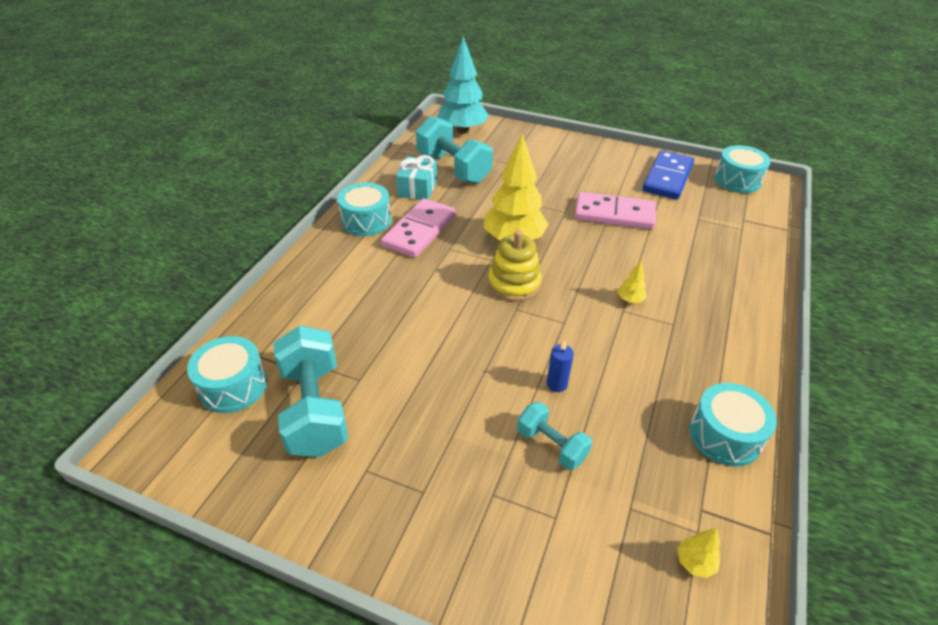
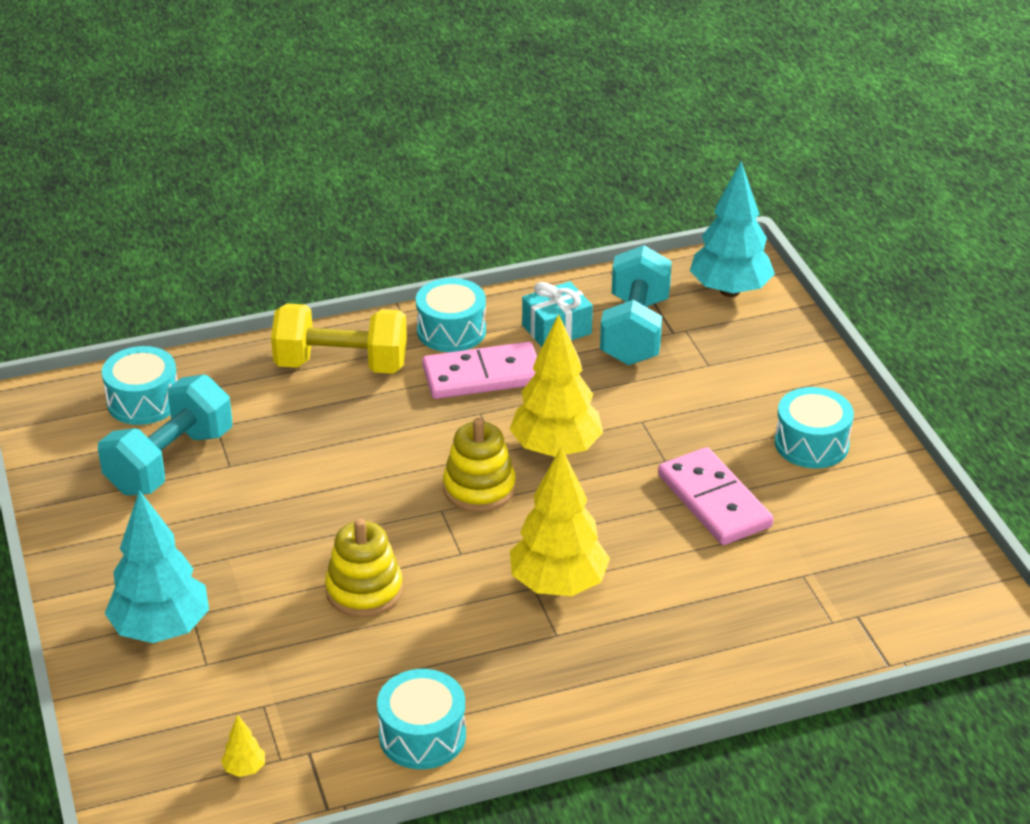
camera: 50 degrees right, 5 degrees down
turquoise dumbbell [517,402,592,470] -> none
blue candle [547,340,574,392] -> yellow stacking toy [325,519,403,617]
yellow tree [618,261,647,303] -> yellow tree [510,447,610,596], size x2.49
blue domino [643,150,694,199] -> none
turquoise drum [714,145,771,193] -> turquoise drum moved to [775,387,854,468]
none -> turquoise tree [105,490,209,643]
none -> yellow dumbbell [271,303,407,374]

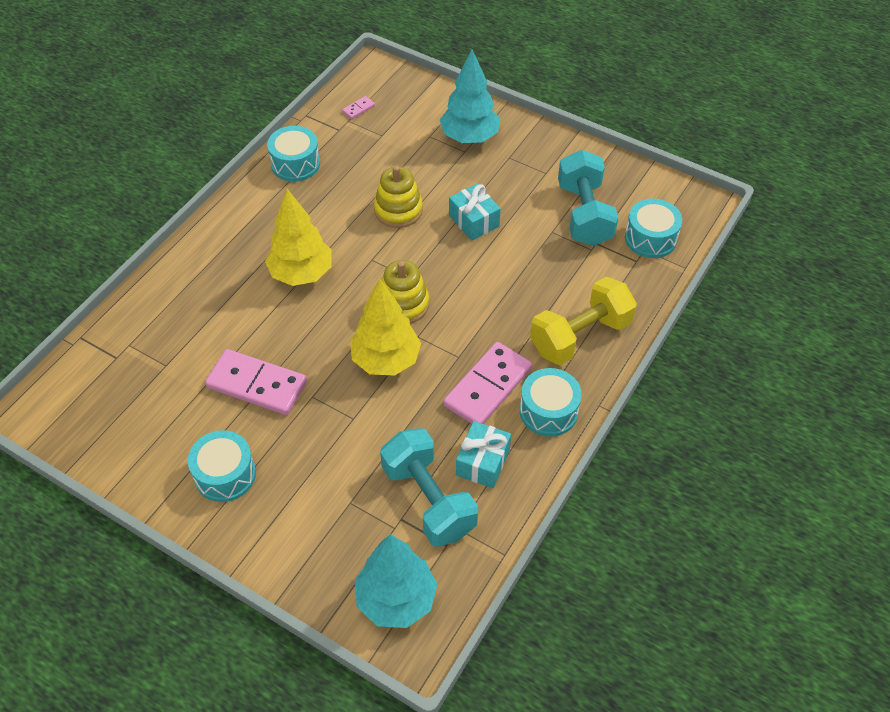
camera: 140 degrees right, 15 degrees up
yellow tree [221,715,265,777] -> pink domino [342,96,375,119]
none -> turquoise gift [449,184,501,241]

